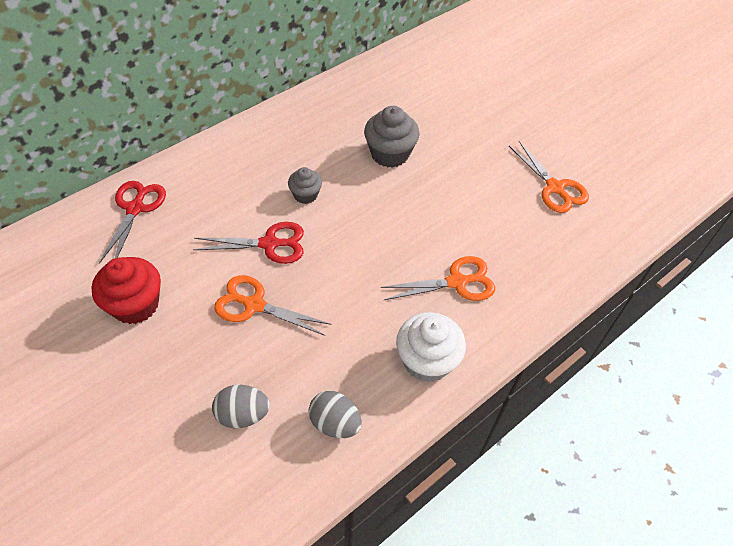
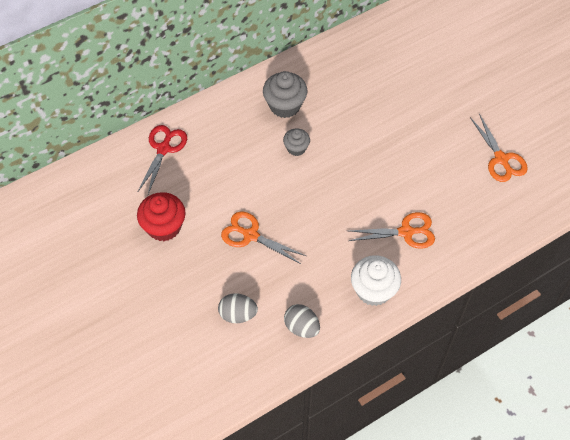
camera: 10 degrees right, 5 degrees up
red scissors [193,222,304,264] -> none
grey cupcake [364,106,420,168] -> grey cupcake moved to [263,71,308,118]

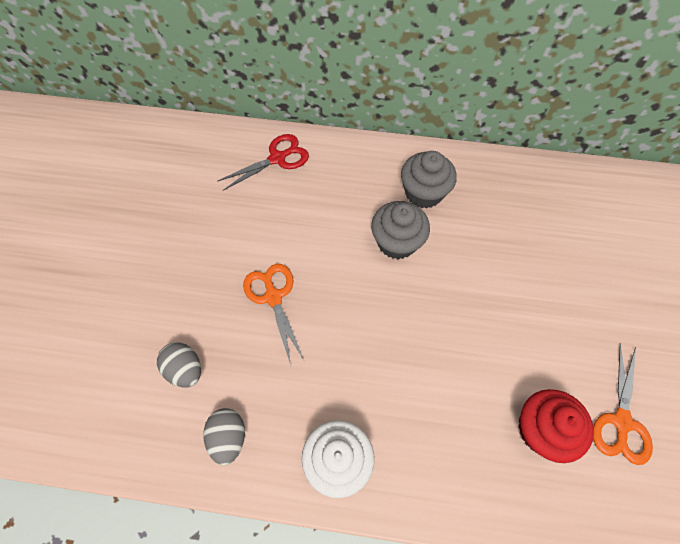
camera: 40 degrees right, 5 degrees up
red cupcake [137,192,186,241] -> red cupcake moved to [518,389,594,463]
grey cupcake [283,128,310,156] -> grey cupcake [371,201,430,259], size x1.69
orange scissors [348,212,435,249] -> none

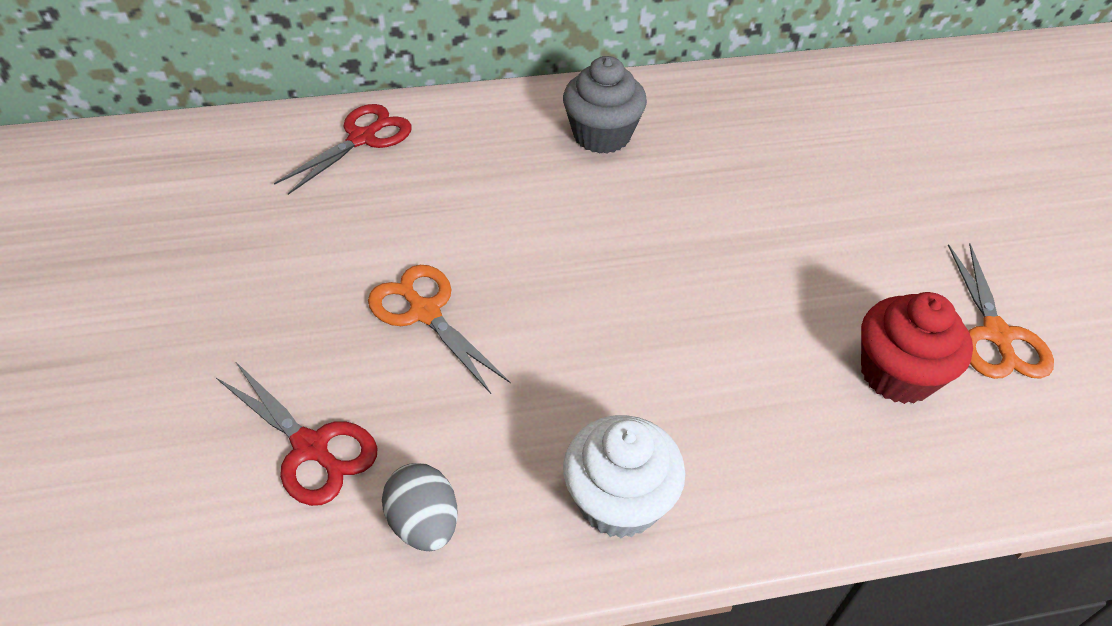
camera: 20 degrees left, 15 degrees down
grey egg [157,342,201,387] -> red scissors [216,361,378,506]
grey cupcake [371,201,430,259] -> none

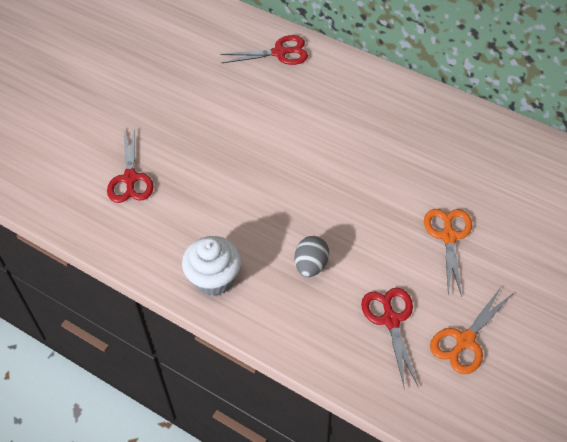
camera: 45 degrees right, 5 degrees up
orange scissors [368,265,510,394] -> orange scissors moved to [424,209,472,297]
grey egg [382,463,458,551] -> grey egg moved to [295,236,329,277]
grey cupcake [563,56,647,154] -> none
red cupcake [861,292,973,404] -> red scissors [361,288,418,389]

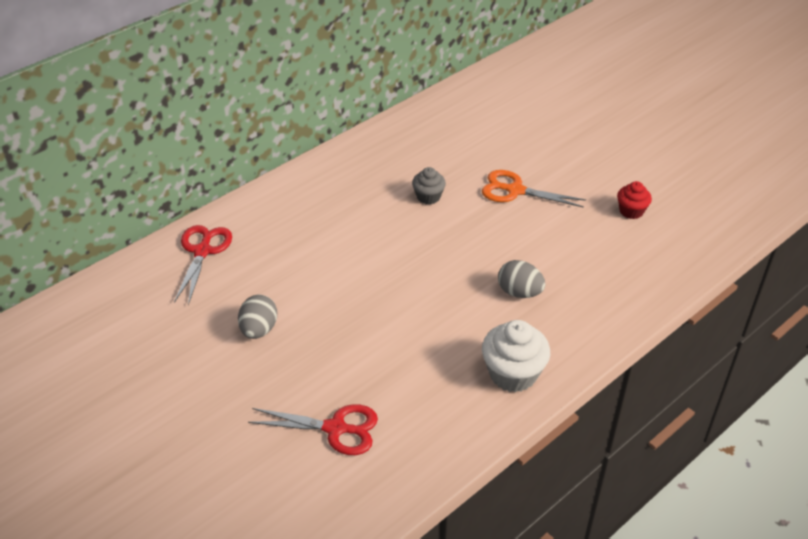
camera: 75 degrees left, 10 degrees down
red scissors [361,288,418,389] -> none
orange scissors [430,287,513,374] -> red cupcake [617,181,652,219]
none -> grey egg [238,295,277,339]
none -> grey cupcake [412,167,446,205]

